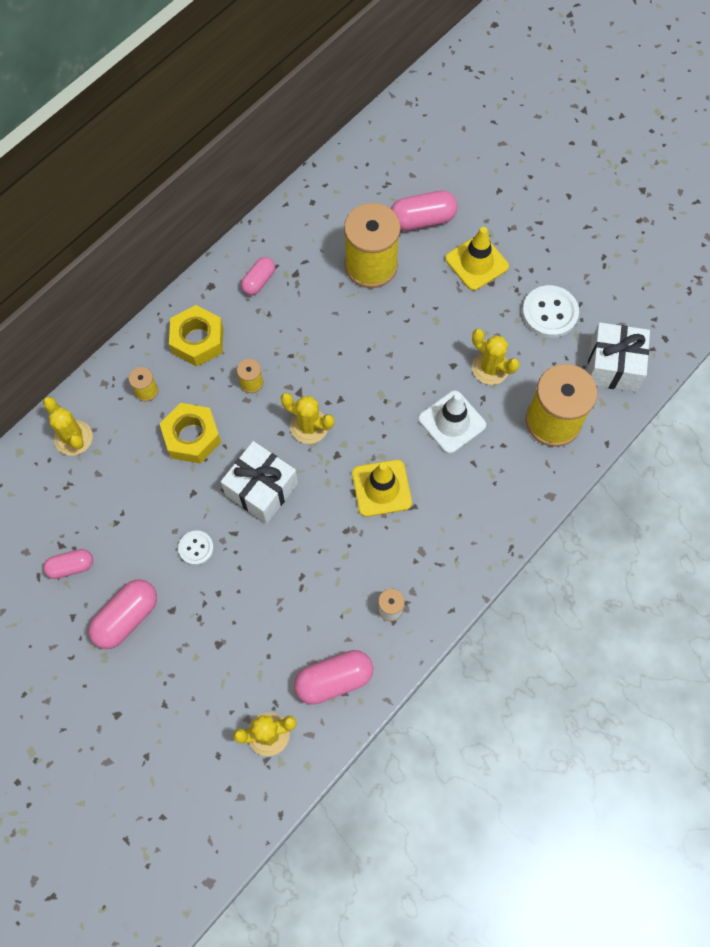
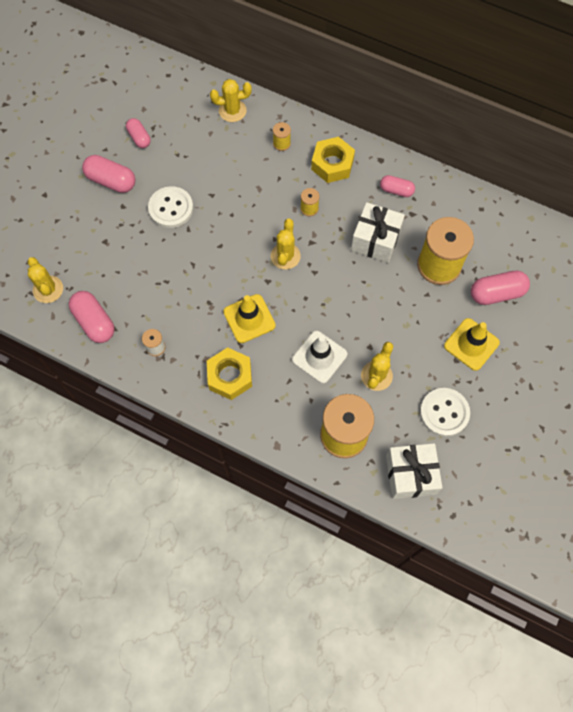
camera: 75 degrees right, 0 degrees up
yellow cactus [43,397,93,456] -> yellow cactus turned 45 degrees clockwise [210,79,252,122]
yellow nut [160,403,221,464] -> yellow nut moved to [207,347,252,400]
white button [178,530,214,565] -> white button [148,186,193,228], size x1.74
white gift [221,441,298,524] -> white gift moved to [351,202,405,263]
pink capsule [391,190,458,231] -> pink capsule turned 75 degrees counterclockwise [471,271,530,305]

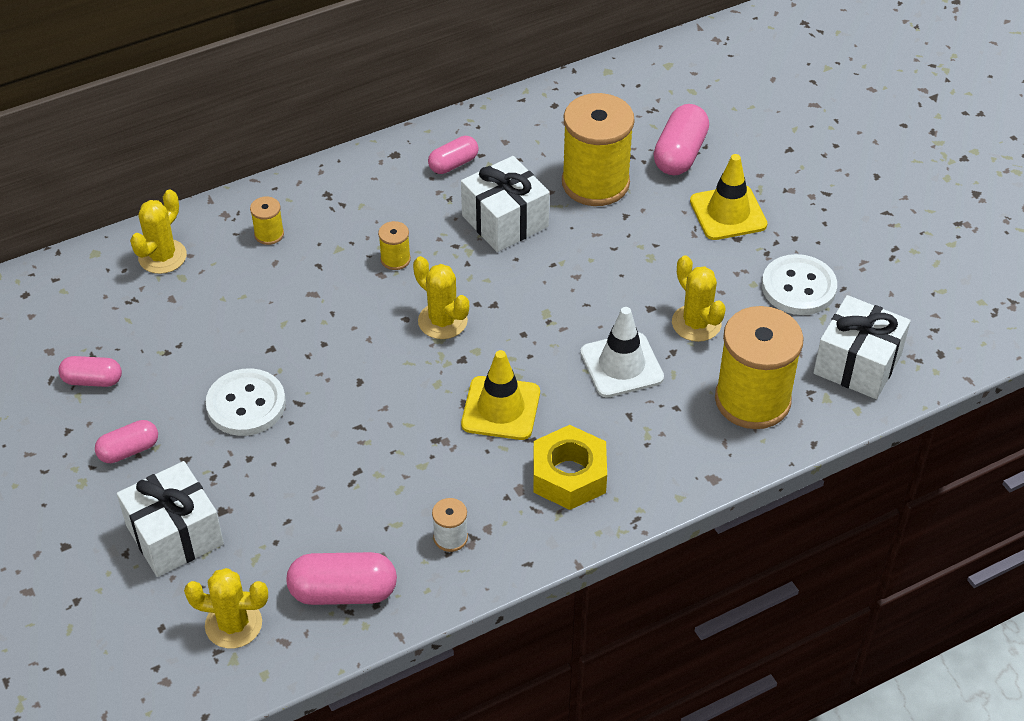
camera: 55 degrees left, 20 degrees down
pink capsule [82,155,135,193] -> pink capsule [95,420,158,463], size x0.63
yellow nut [311,137,355,183] -> none
none -> white gift [117,461,224,577]

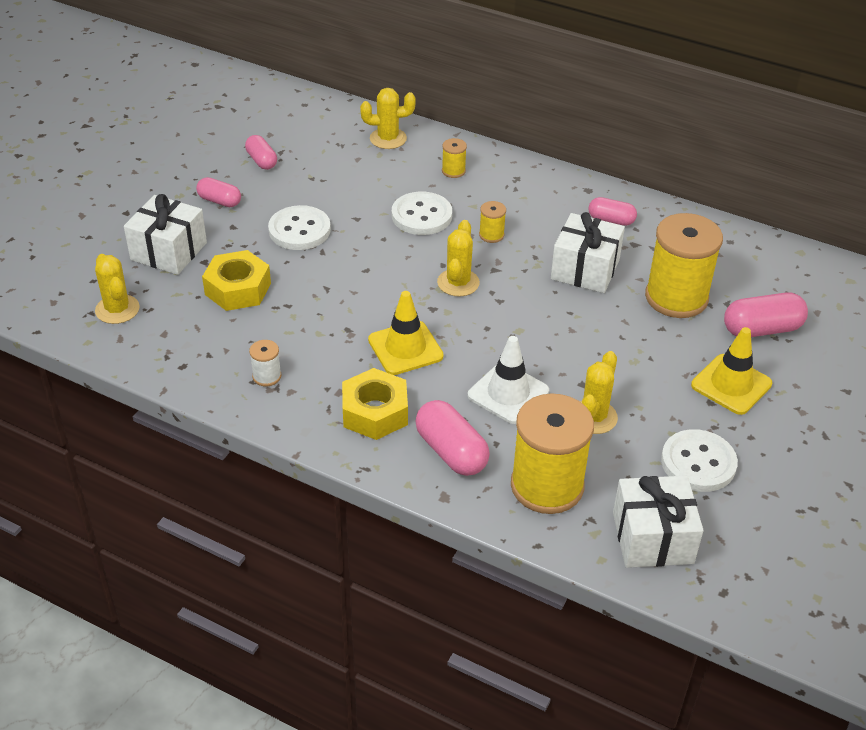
camera: 55 degrees right, 5 degrees down
pink capsule [286,552,397,605] -> pink capsule moved to [415,400,490,476]
none -> yellow nut [202,250,271,311]
none -> white button [392,191,452,235]

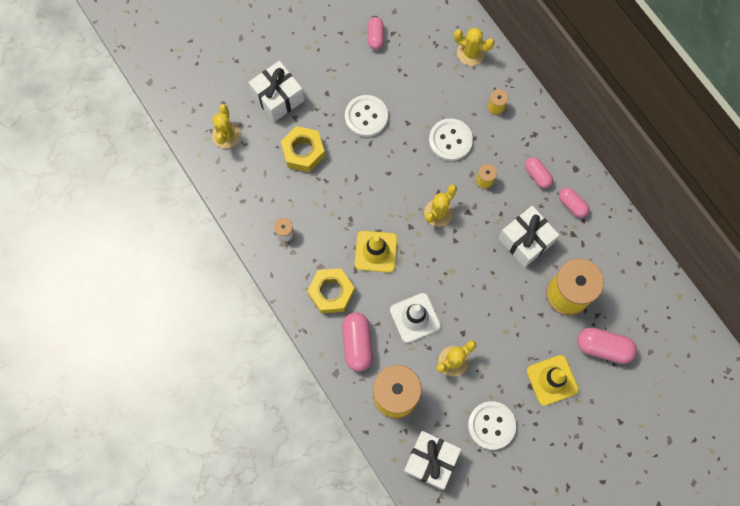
camera: 30 degrees right, 30 degrees up
pink capsule [196,177,241,207] -> pink capsule moved to [525,157,553,188]

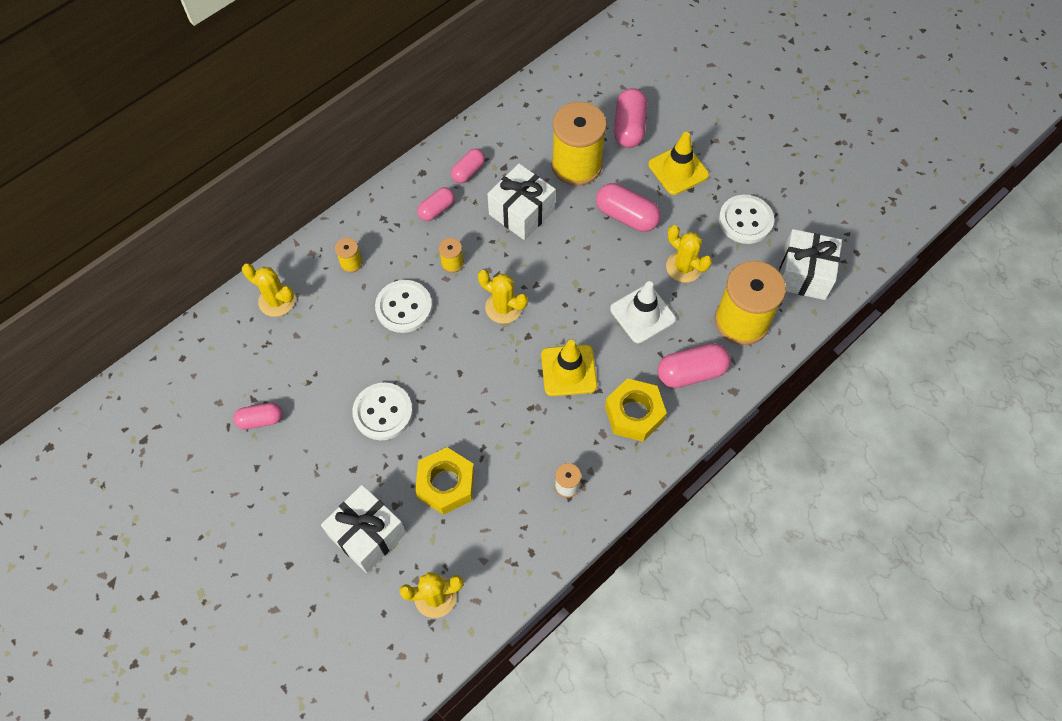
camera: 100 degrees left, 10 degrees down
yellow cactus [454,28,495,66] -> yellow cactus turned 75 degrees counterclockwise [242,264,295,317]
none -> pink capsule [596,183,661,232]

